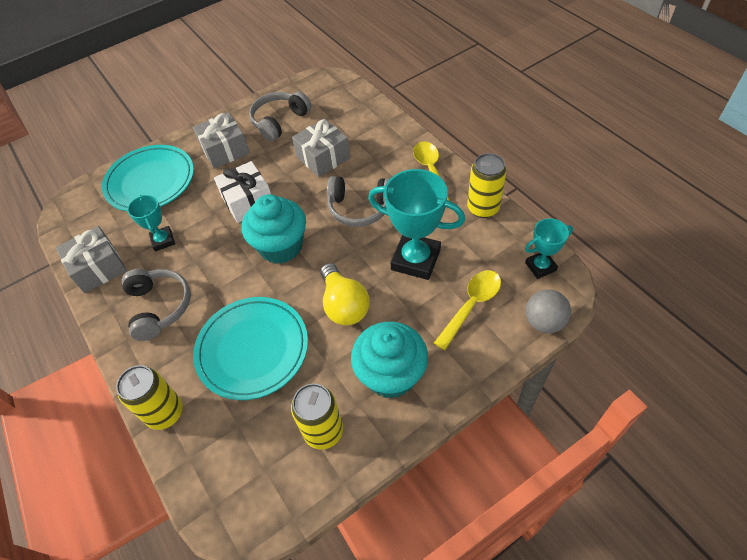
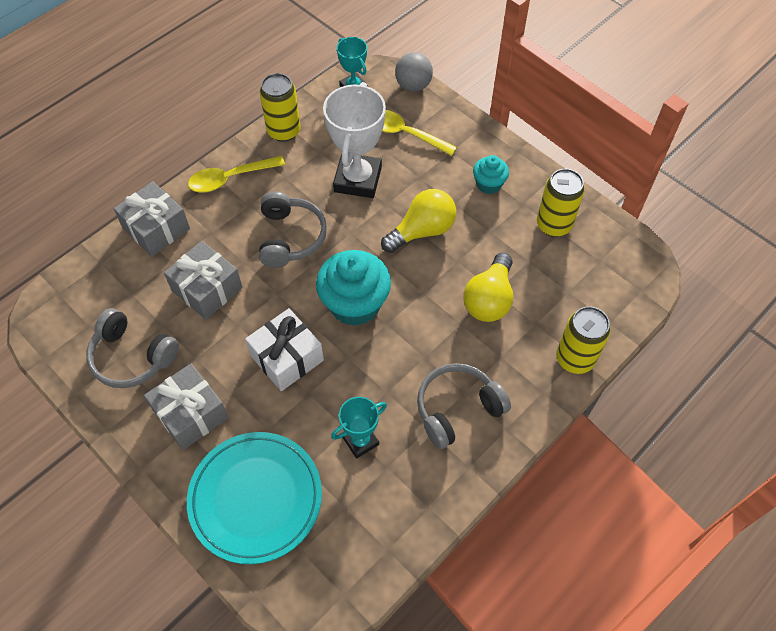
camera: 105 degrees left, 5 degrees up
grey gift [56,226,127,293] -> grey gift moved to [113,181,190,256]
turquoise plate [193,297,308,400] -> yellow light bulb [463,252,513,322]
turquoise cupcake [351,322,428,399] -> turquoise cupcake [473,155,509,194], size x0.54
turquoise trophy [368,169,465,280] -> white trophy [323,82,386,198]

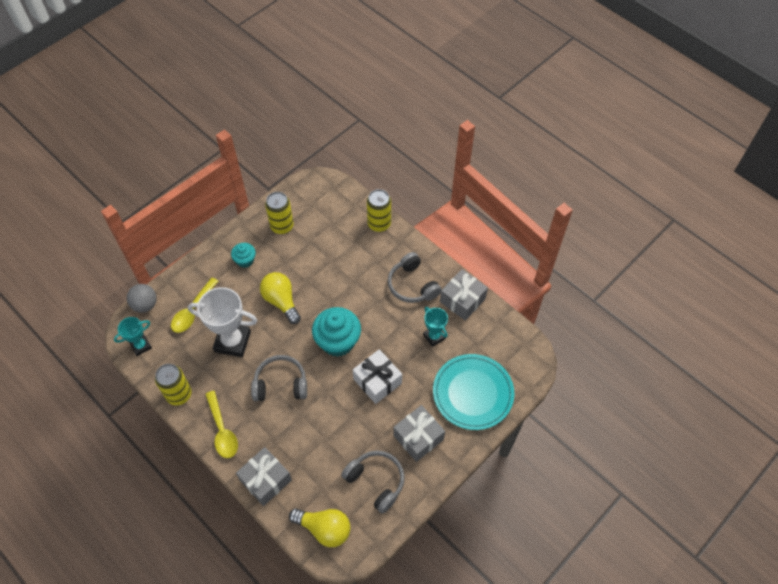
camera: 90 degrees left, 0 degrees up
grey headphones [86,308,179,388] -> grey headphones turned 75 degrees counterclockwise [341,451,405,514]
grey gift [164,241,242,320] -> grey gift moved to [440,269,488,320]
yellow light bulb [463,252,513,322] -> yellow light bulb moved to [289,508,351,547]

